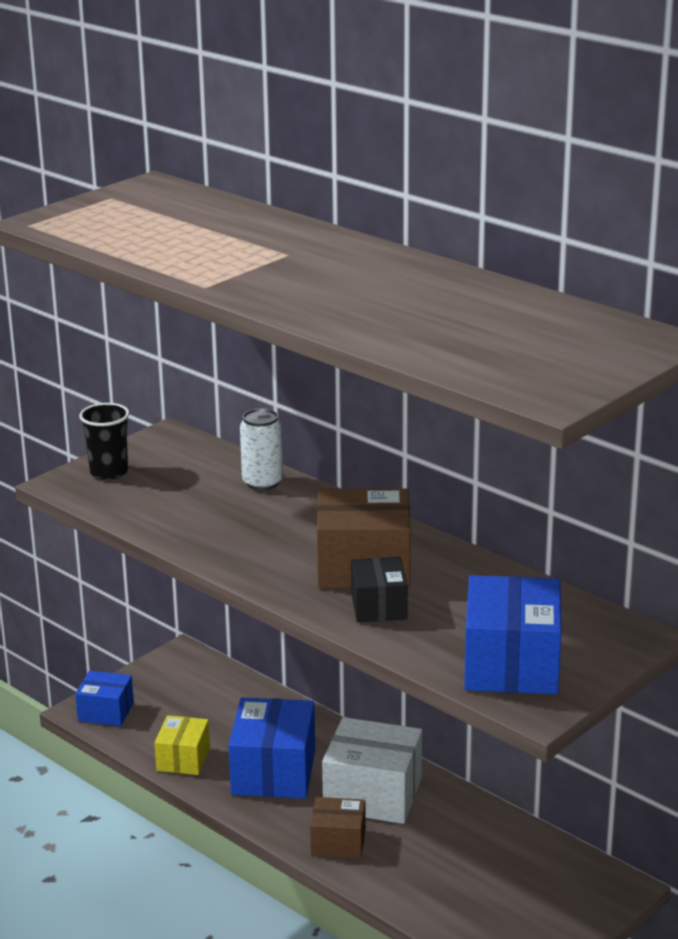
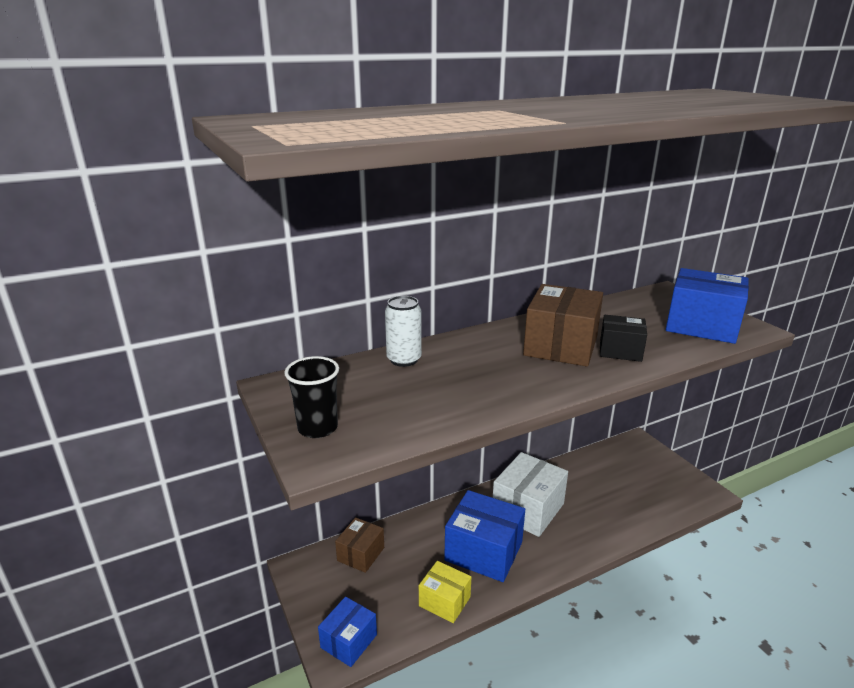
camera: 70 degrees left, 0 degrees up
brown box [310,797,366,858] -> brown box moved to [335,517,384,573]

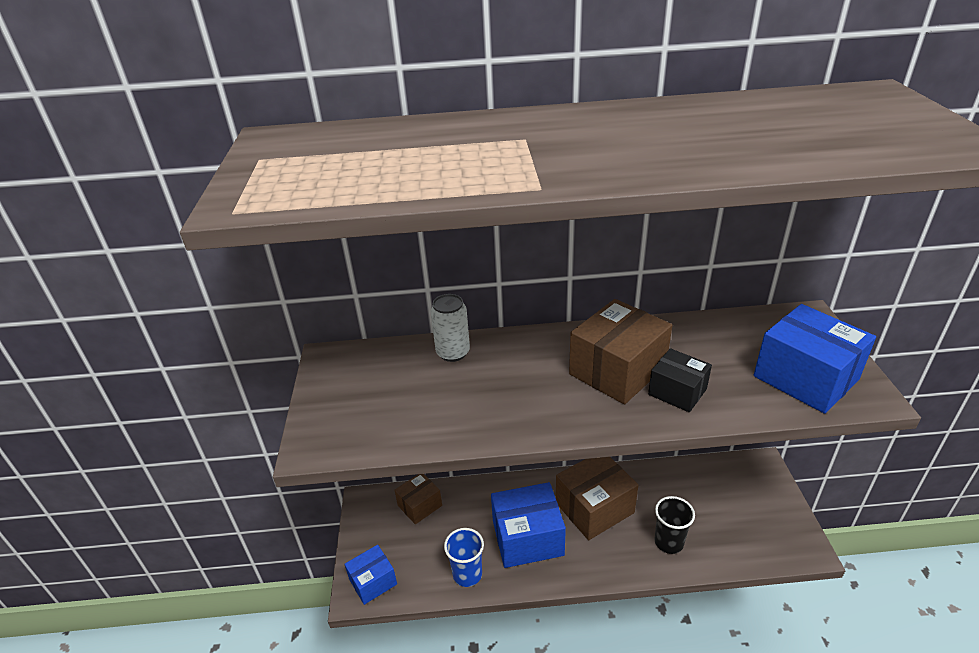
camera: 25 degrees right, 10 degrees up
black cup [284,356,339,438] -> black cup moved to [654,496,695,554]
yellow box [419,561,471,623] -> blue cup [444,528,484,587]
blue box [444,490,525,582] -> blue box turned 60 degrees counterclockwise [491,482,566,568]
white box [493,452,568,537] -> brown box [556,457,639,540]

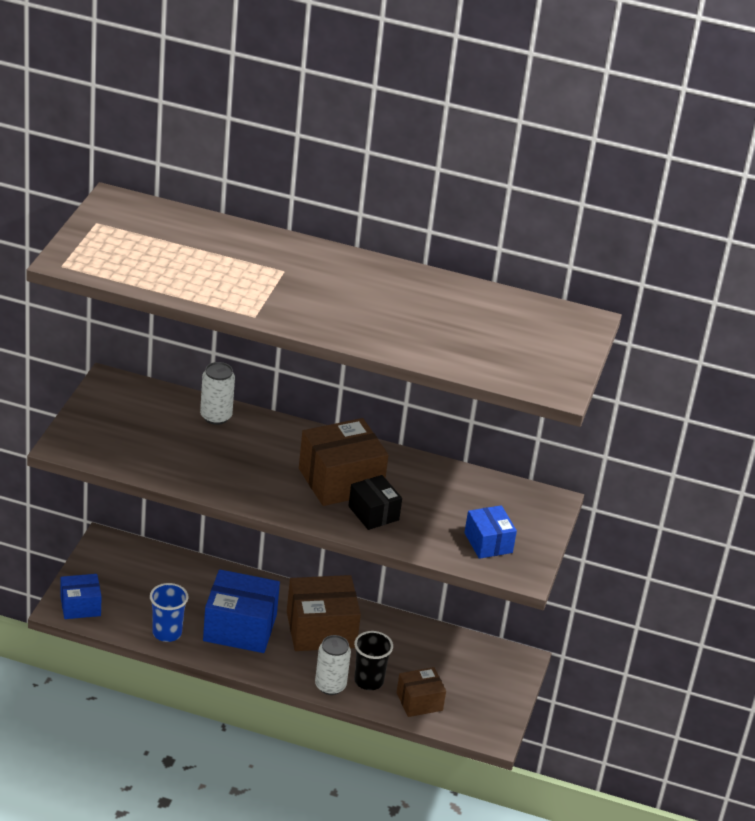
camera: 15 degrees right, 0 degrees up
brown box [394,474,442,524] -> brown box moved to [397,667,446,717]
blue box [754,304,876,414] -> blue box [464,505,517,559], size x0.58
none -> white can [315,635,351,695]

